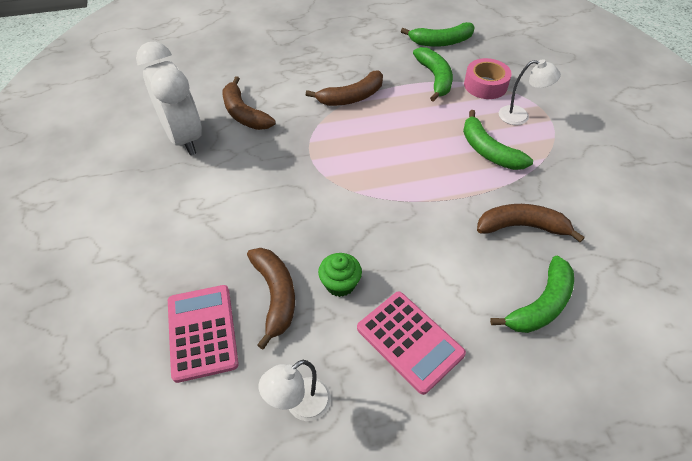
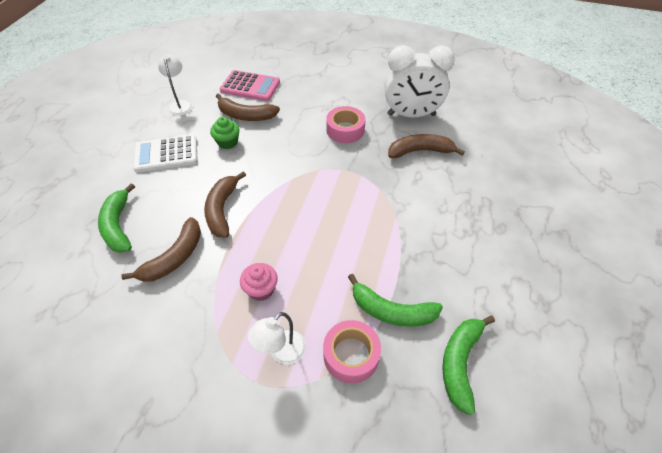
camera: 120 degrees right, 0 degrees up
brown banana [306,70,383,106] -> brown banana moved to [204,171,246,238]
pink calculator [357,291,466,395] -> white calculator [133,135,198,172]
green banana [463,110,533,170] -> pink cupcake [240,263,278,301]
none -> pink tape [326,106,365,143]

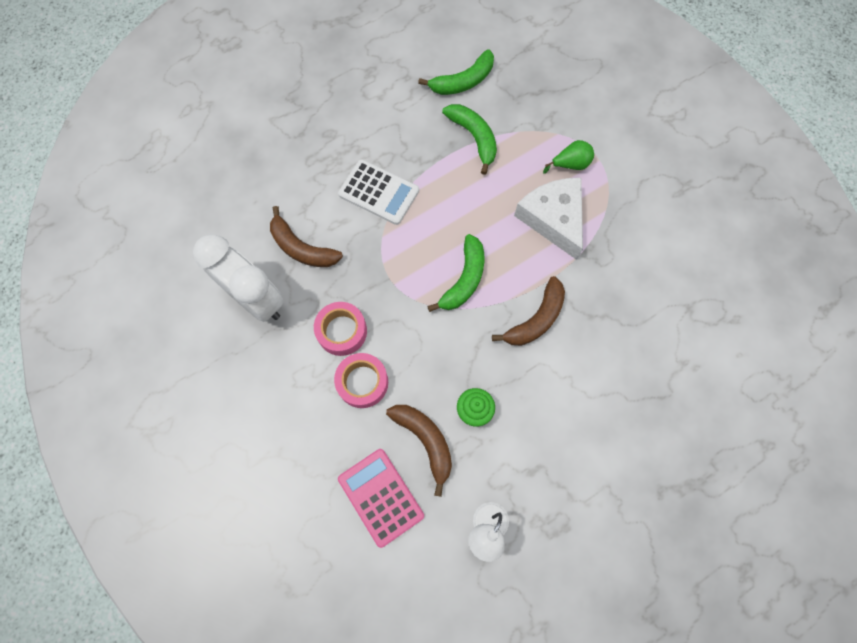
camera: 140 degrees left, 20 degrees up
green banana [98,183,135,253] -> green banana moved to [427,234,484,312]
brown banana [121,217,201,282] -> none
white calculator [133,135,198,172] -> white calculator moved to [338,159,419,225]
pink cupcake [240,263,278,301] -> white cheese [514,178,583,260]
white lamp [248,312,306,365] -> green pear [543,140,594,174]
pink tape [323,320,381,383] -> pink tape moved to [334,353,388,408]

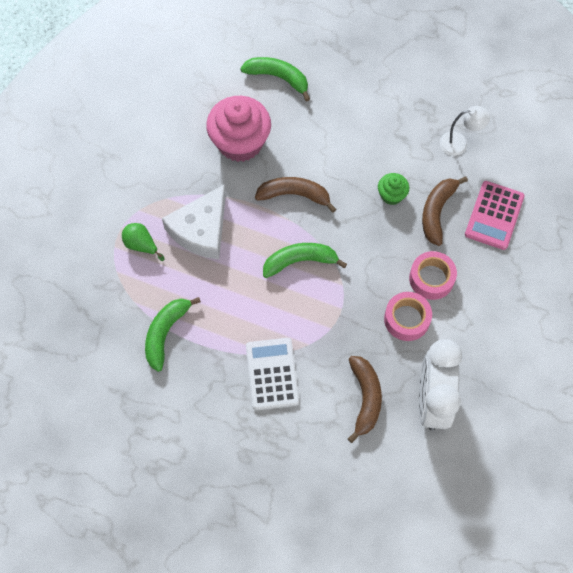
camera: 125 degrees left, 5 degrees down
green banana [418,49,494,95] -> green banana moved to [240,57,310,101]
none -> pink cupcake [206,96,271,162]

